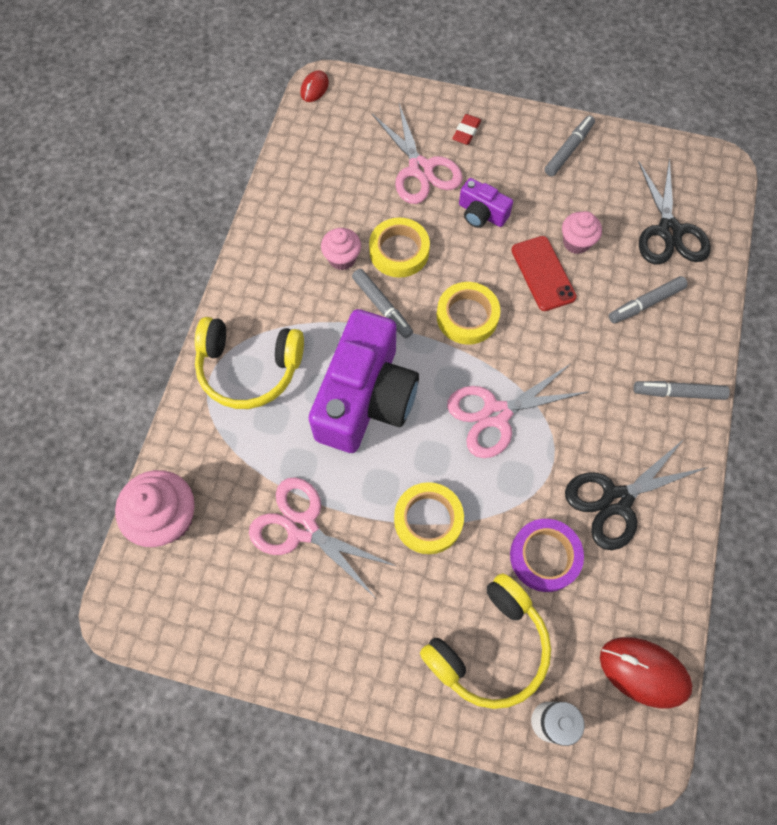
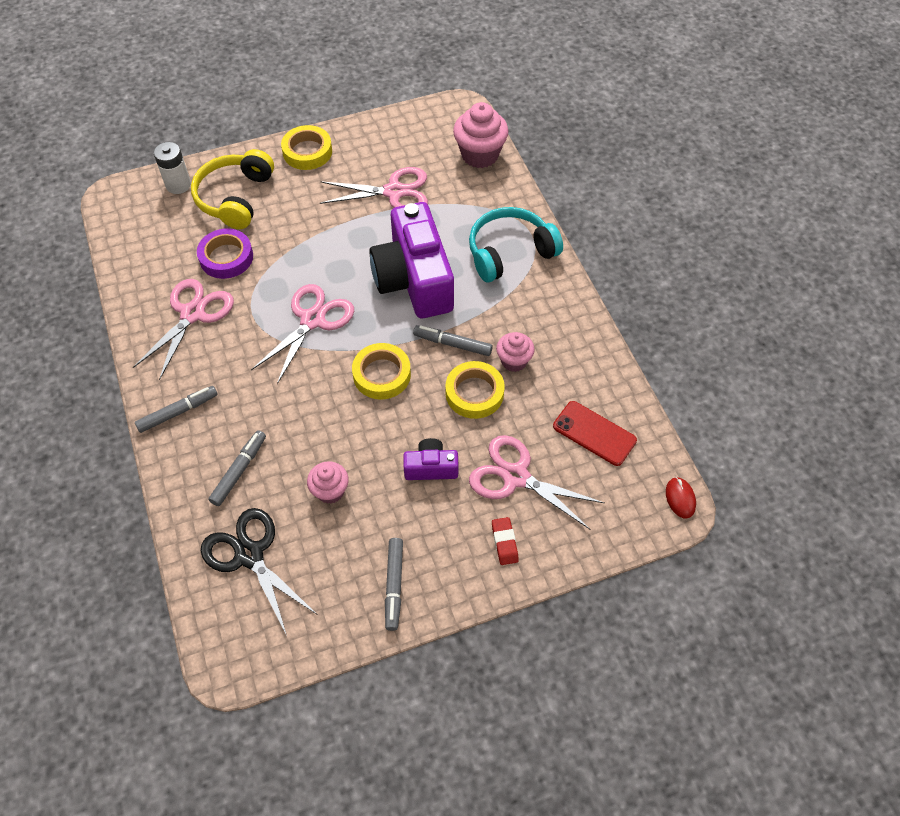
camera: 145 degrees right, 10 degrees down
yellow headphones [195,317,304,409] -> turquoise headphones [469,207,563,282]
yellow tape [394,482,464,554] -> yellow tape moved to [281,125,332,170]
red phone [511,236,577,311] -> red phone moved to [553,401,637,466]
black scissors [565,438,708,550] -> pink scissors [132,279,234,380]
red mouse [600,637,692,708] -> none

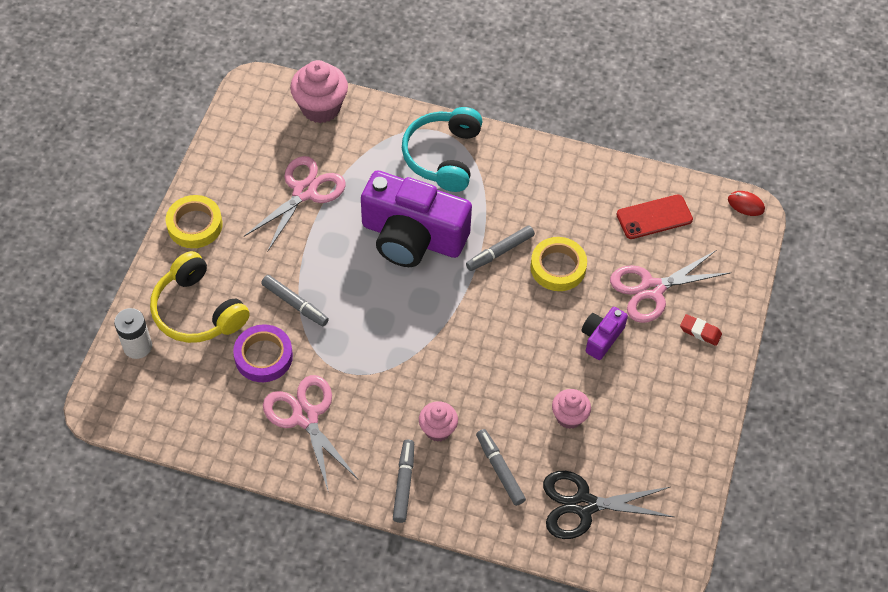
camera: 55 degrees left, 0 degrees up
pink scissors [251,284,354,384] -> none
yellow tape [352,343,411,400] -> none
grey marker [385,538,403,631] -> grey marker moved to [261,275,329,326]
pink cupcake [496,332,535,372] -> pink cupcake moved to [419,401,458,442]

